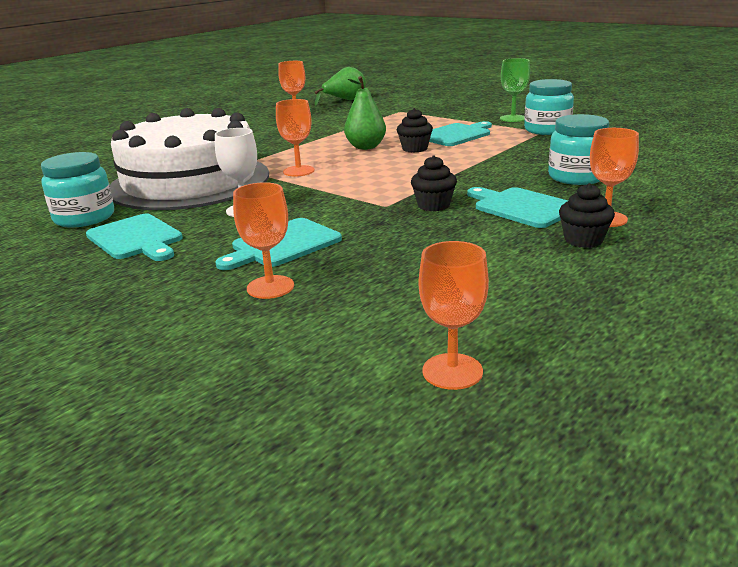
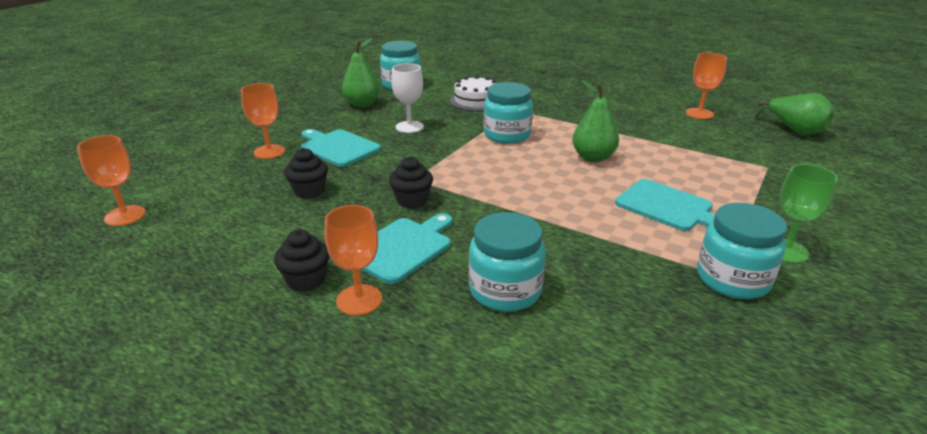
camera: 80 degrees right, 5 degrees up
turquoise cutting board [86,214,183,261] -> green pear [342,38,380,107]
white cake [110,108,269,210] -> white cake [450,75,497,111], size x0.42
orange goblet [276,99,315,176] -> turquoise jar [484,82,533,144]
black cupcake [397,108,433,153] -> black cupcake moved to [284,148,328,199]

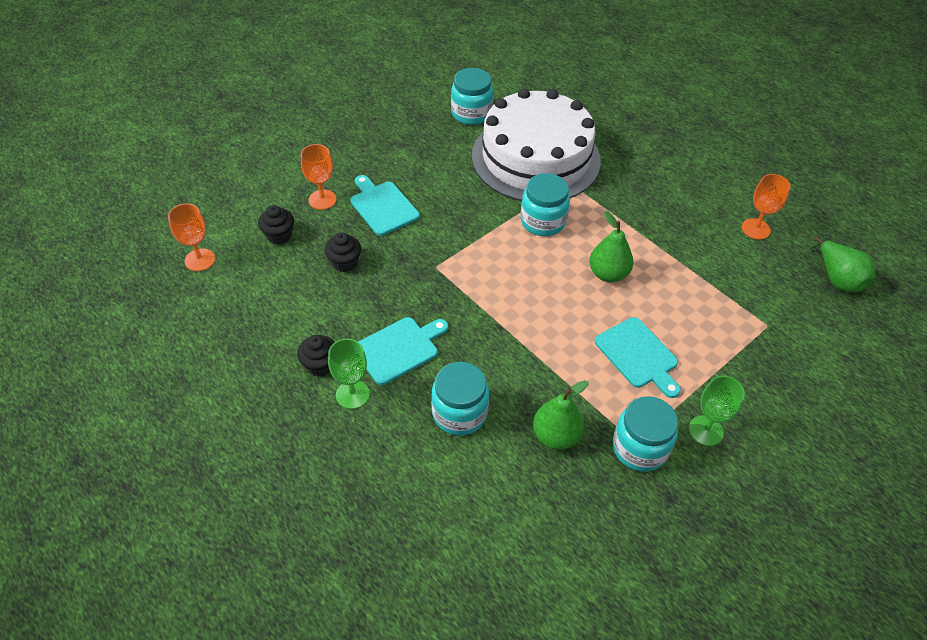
camera: 15 degrees right, 20 degrees up
orange goblet [325,205,382,315] -> green goblet [328,339,370,409]
green pear [342,38,380,107] -> green pear moved to [533,380,589,450]
black cupcake [389,156,433,209] -> black cupcake moved to [258,205,294,245]
white goblet [391,63,424,133] -> none
white cake [450,75,497,111] -> white cake [472,88,601,201], size x2.41

